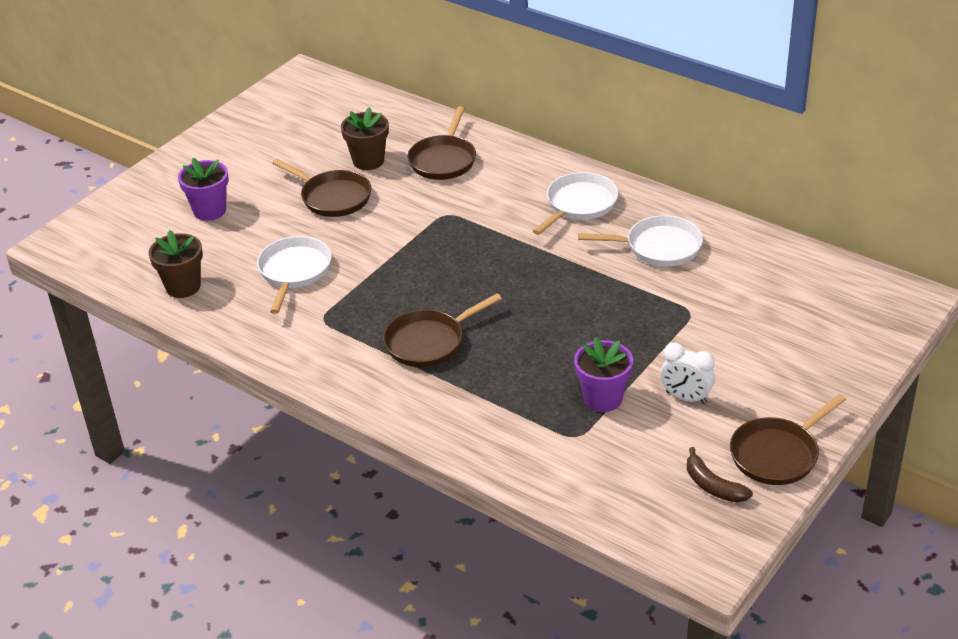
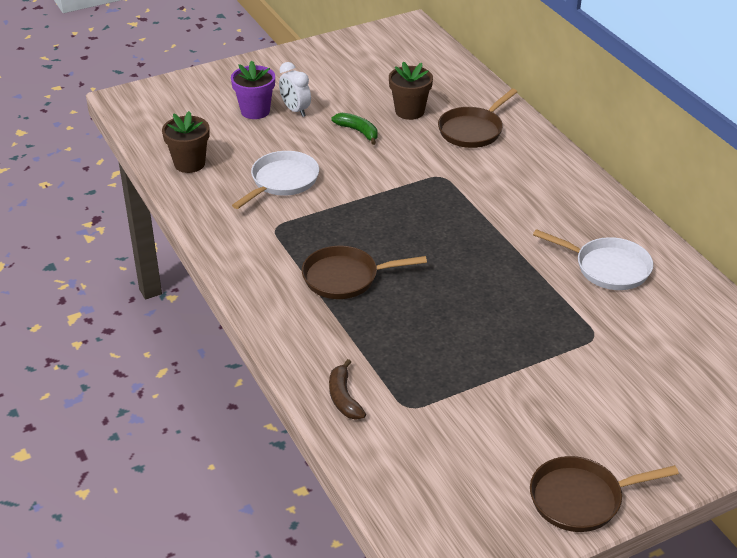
camera: 25 degrees right, 0 degrees up
brown pan [272,159,372,217] -> green banana [331,113,378,145]
white pan [533,172,618,235] -> none
purple flower pot [574,337,633,412] -> none
white clock [660,342,715,404] -> white clock moved to [279,62,311,117]
brown banana [687,447,753,503] -> brown banana moved to [329,359,366,420]

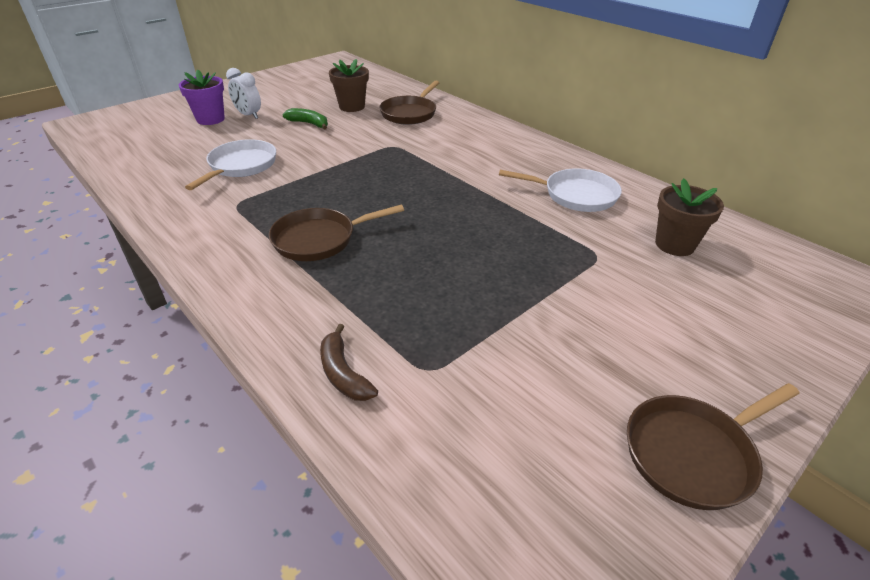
camera: 15 degrees left, 0 degrees up
brown flower pot [162,111,210,173] -> brown flower pot moved to [655,178,724,256]

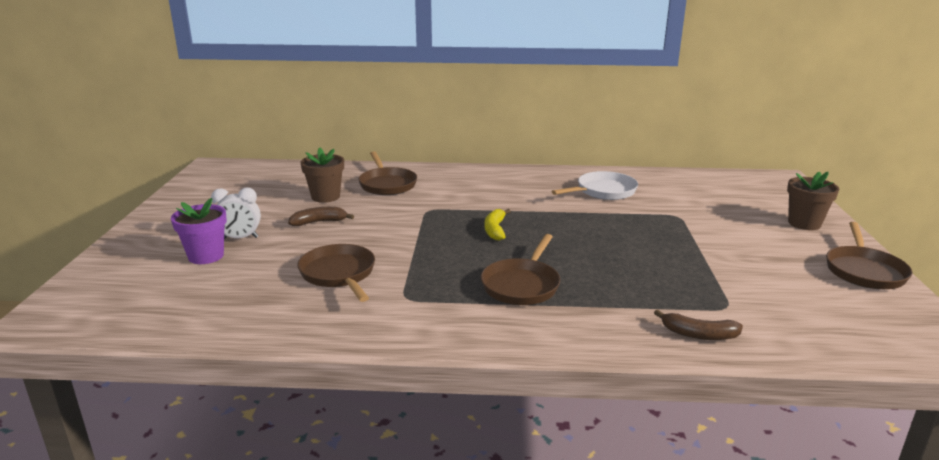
camera: 45 degrees left, 15 degrees down
white pan [185,139,276,190] -> brown pan [298,244,375,302]
green banana [282,108,328,130] -> brown banana [288,207,354,226]
brown flower pot [655,178,724,256] -> brown flower pot moved to [787,172,839,230]
none -> yellow banana [485,209,511,241]

